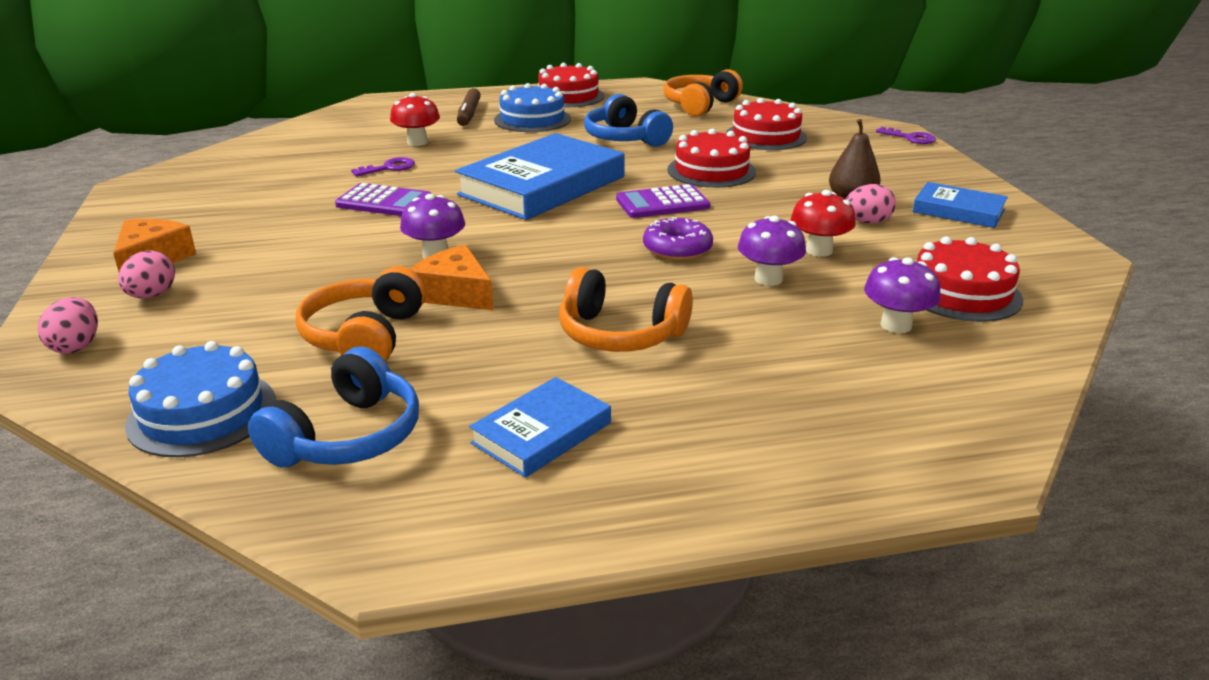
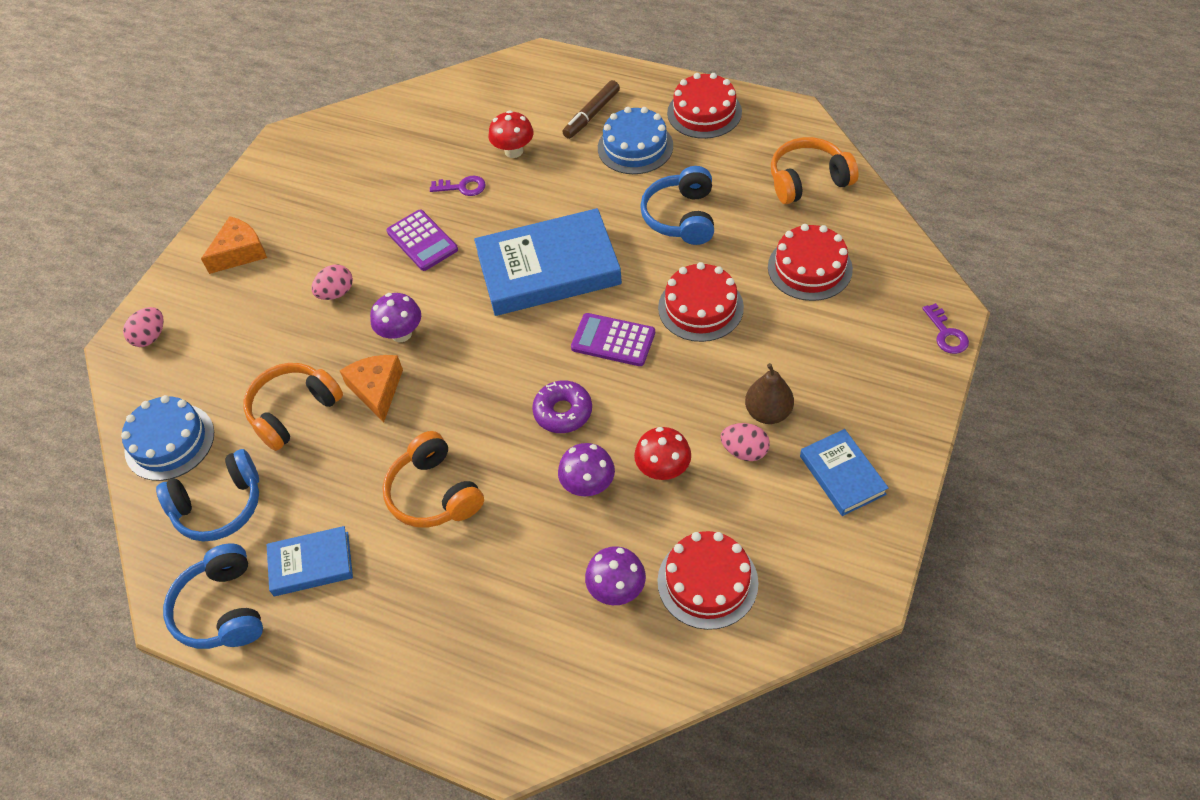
camera: 40 degrees right, 25 degrees up
pink egg [118,250,175,298] -> pink egg moved to [311,265,353,300]
none -> blue headphones [163,544,263,649]

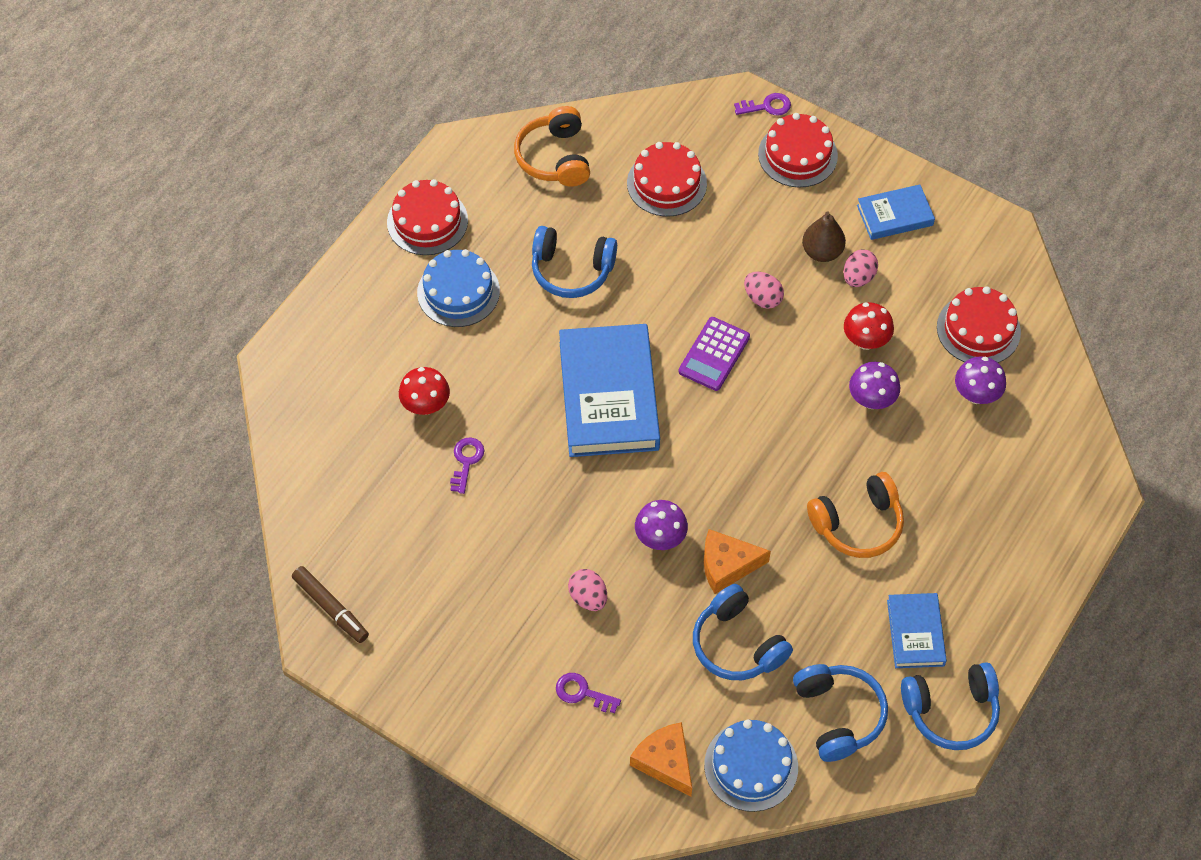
camera: 85 degrees left, 5 degrees up
pink egg [123,307,164,347] -> pink egg moved to [744,271,784,309]
orange cheese [201,216,267,274] -> orange cheese moved to [630,722,692,797]
orange headphones [243,363,343,451] -> blue headphones [693,584,793,680]
purple calculator [386,209,458,271] -> none
purple donut [532,380,592,433] -> none
brown marker [563,80,620,139] -> brown marker moved to [292,566,369,643]
red cake [658,262,744,342] -> red cake moved to [758,113,838,188]
none -> purple key [556,673,621,713]

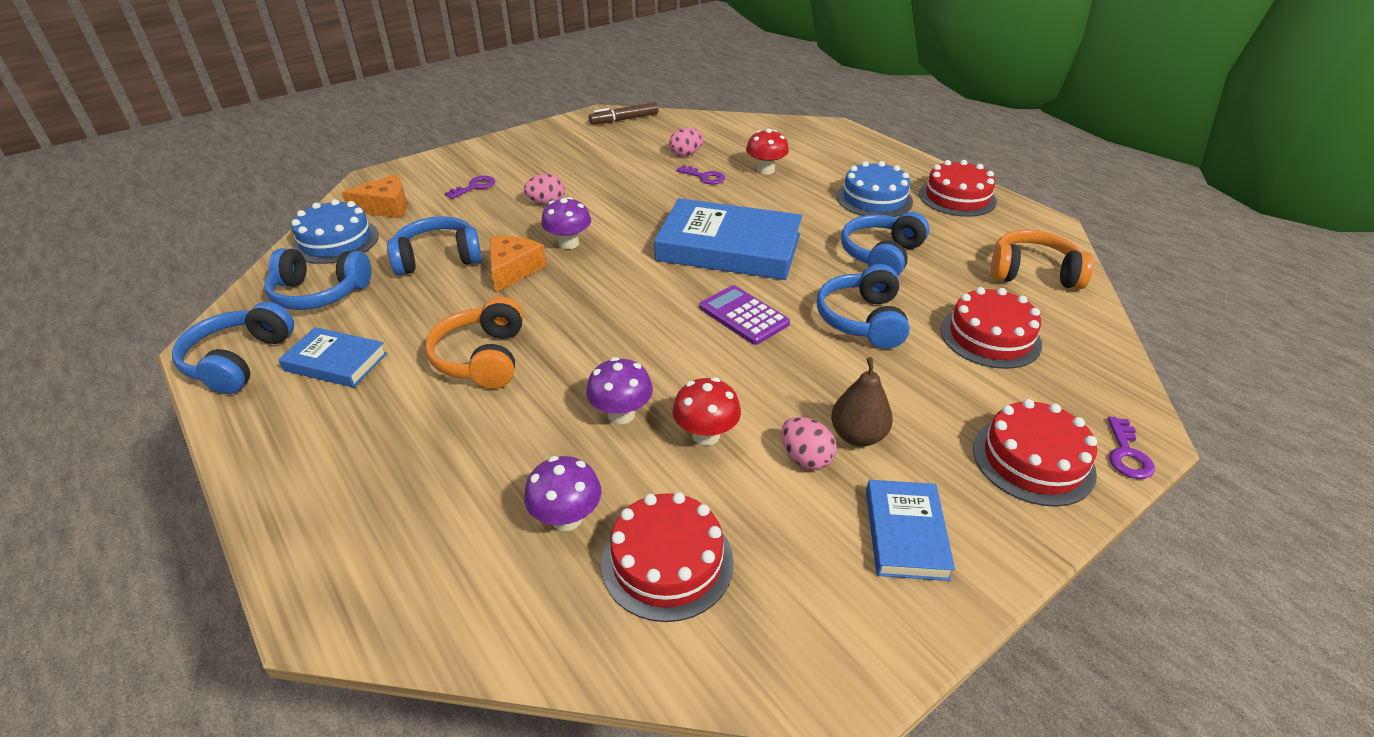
camera: 110 degrees right, 20 degrees down
pink egg [744,271,784,309] -> pink egg moved to [669,128,703,157]
none -> blue headphones [817,264,910,349]

